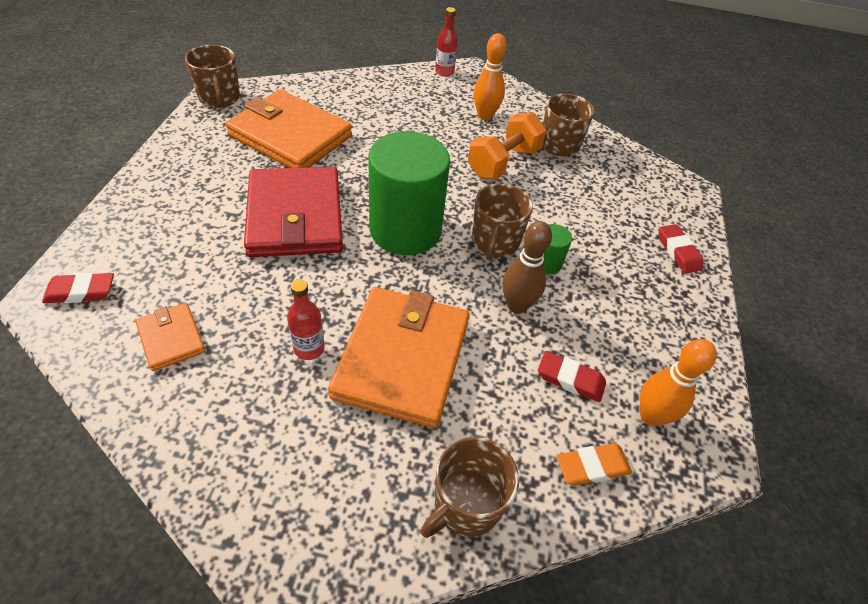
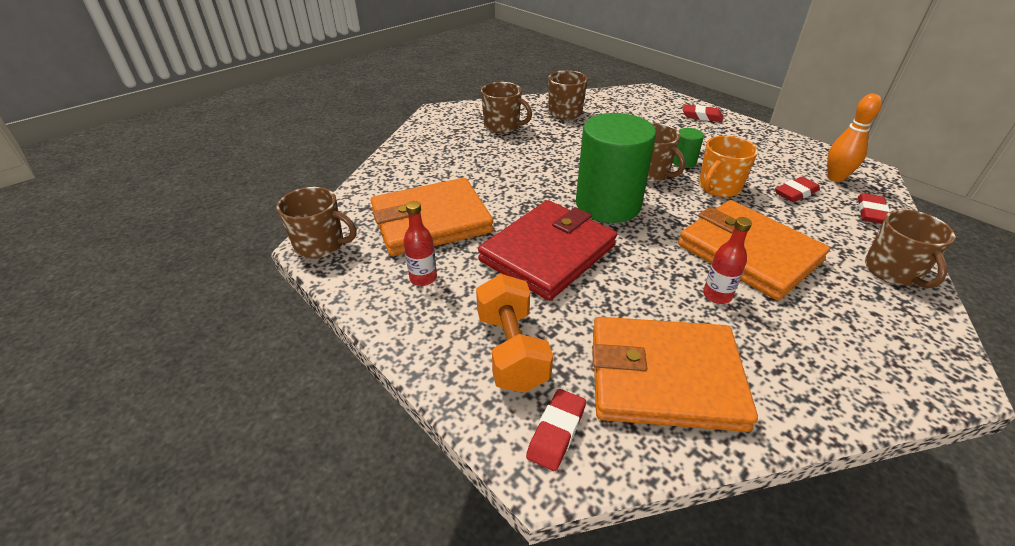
camera: 50 degrees left, 10 degrees down
orange wallet [135,303,205,371] -> orange wallet [592,317,758,432], size x2.11
red wallet [244,167,343,257] -> red wallet turned 75 degrees counterclockwise [478,200,617,301]
red bottle [435,7,458,77] -> red bottle moved to [403,201,437,286]
orange dumbbell [468,112,546,179] -> orange dumbbell moved to [476,274,553,393]
orange bowling pin [473,33,507,120] -> brown mug [481,82,532,133]
brown bowling pin [503,221,552,314] -> orange mug [699,136,758,197]
orange eraser [557,443,632,486] -> red eraser [858,193,890,224]

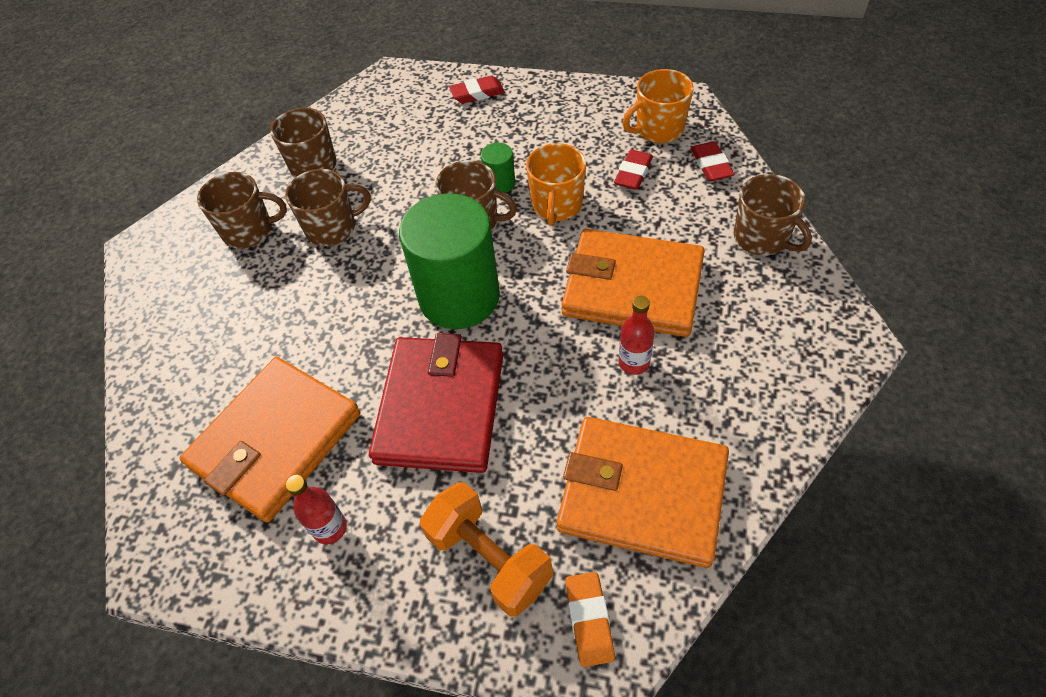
camera: 30 degrees left, 15 degrees up
brown mug [277,187,357,259] -> brown mug moved to [285,169,371,246]
red eraser [526,389,586,471] -> orange eraser [565,572,615,667]
orange wallet [592,317,758,432] -> orange wallet turned 45 degrees clockwise [557,417,729,568]
orange bowling pin [827,94,882,182] -> orange mug [623,69,694,143]

